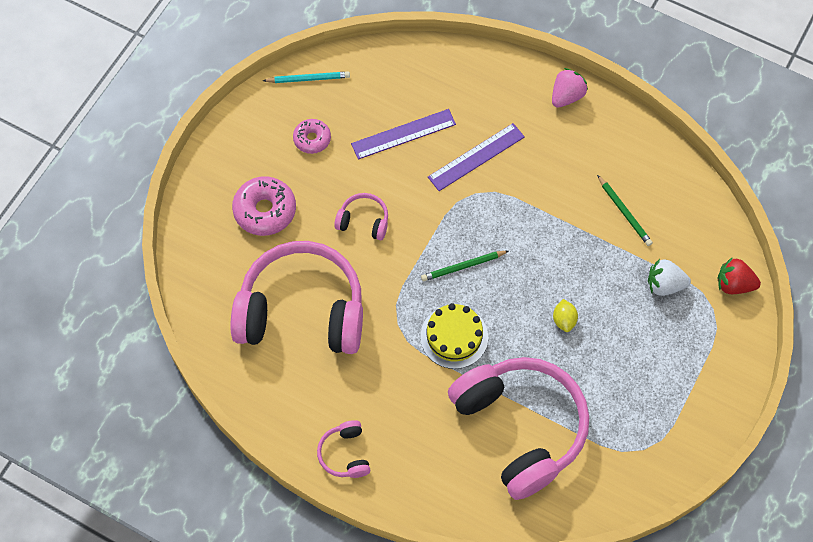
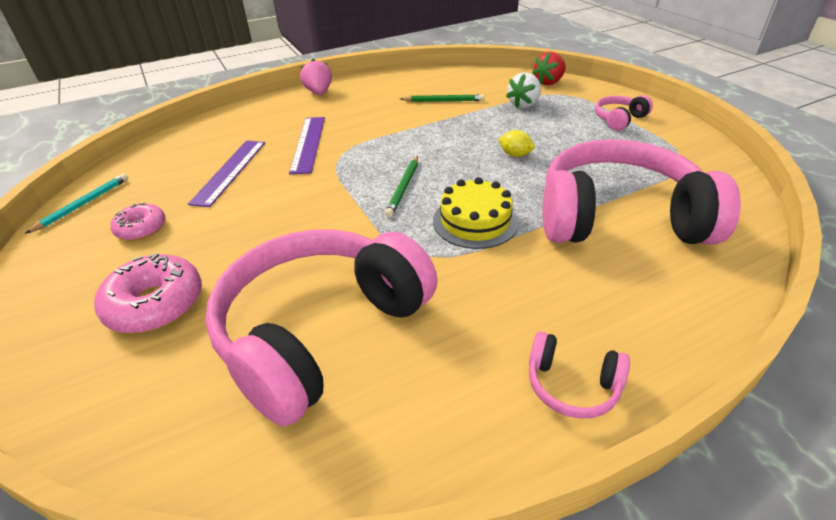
camera: 55 degrees left, 25 degrees down
pink headphones [334,193,388,240] -> pink headphones moved to [595,95,653,131]

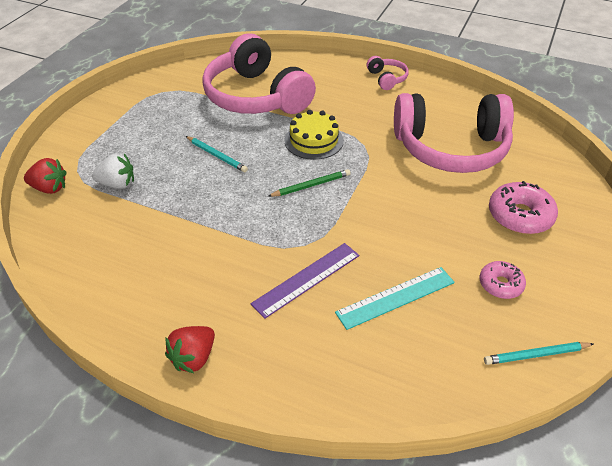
camera: 130 degrees left, 5 degrees up
purple ruler [188,140,265,207] -> turquoise ruler [335,267,455,330]
pink strawberry [300,59,332,95] -> red strawberry [165,326,215,373]
green pencil [400,94,484,102] -> none
yellow lemon [498,130,535,157] -> turquoise pencil [186,136,248,172]
pink headphones [595,95,653,131] -> none

